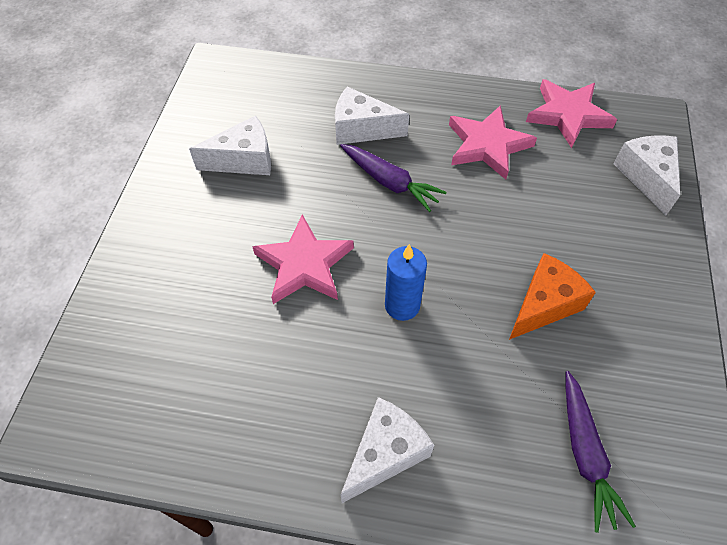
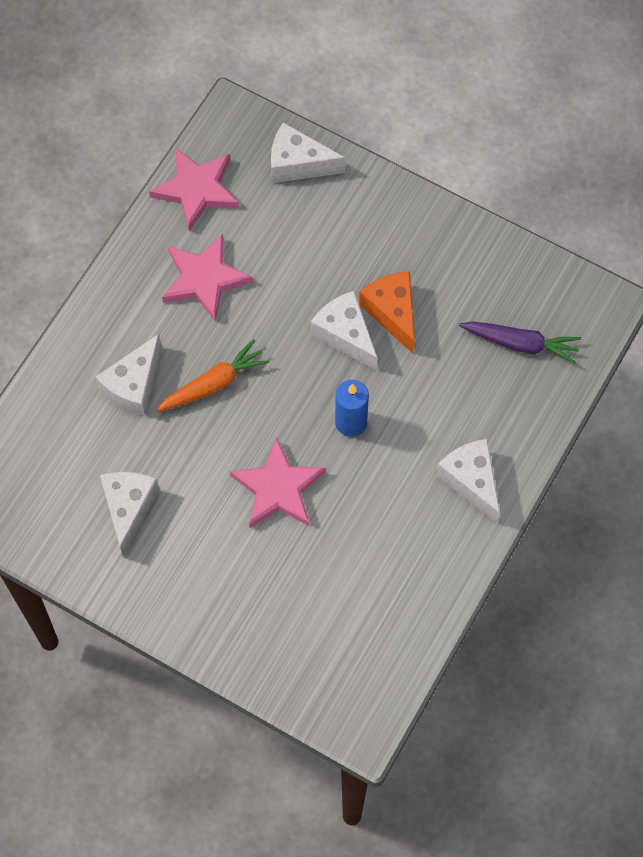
camera: 70 degrees left, 10 degrees up
purple carrot [340,144,447,212] -> orange carrot [156,339,270,412]
none -> white cheese [311,291,377,370]

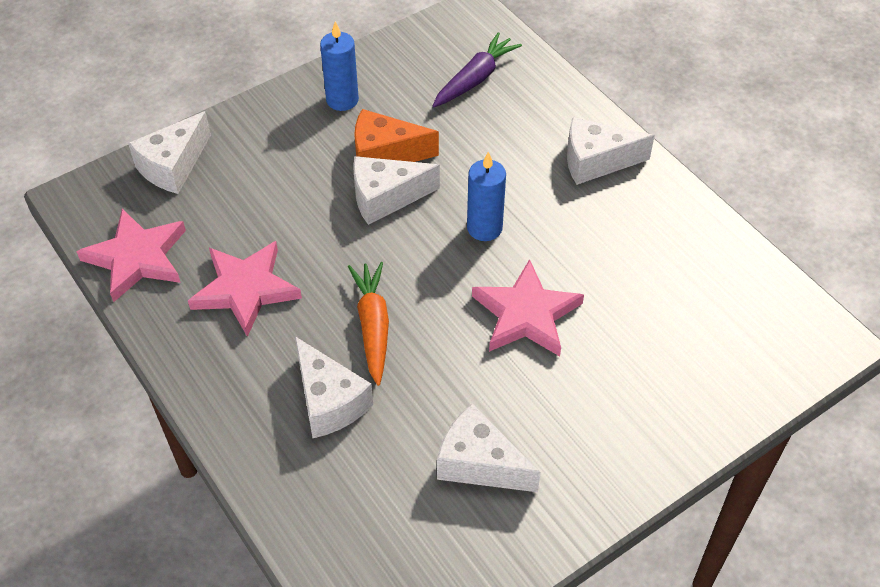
camera: 65 degrees left, 15 degrees down
none -> blue candle [320,21,359,111]

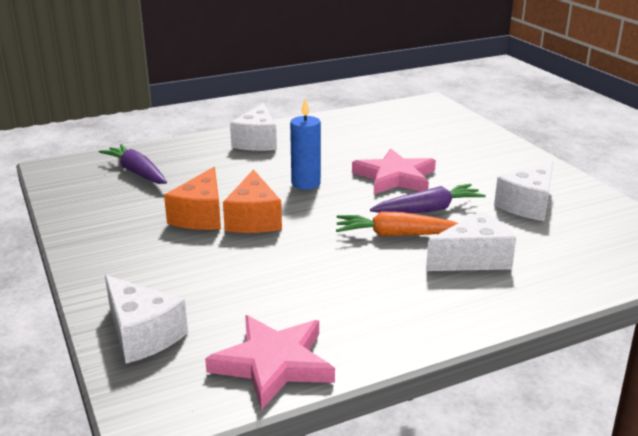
camera: 80 degrees left, 25 degrees down
pink star [188,241,302,337] -> none
blue candle [320,21,359,111] -> none
white cheese [353,156,440,225] -> orange cheese [223,169,282,233]
none -> purple carrot [370,184,486,213]

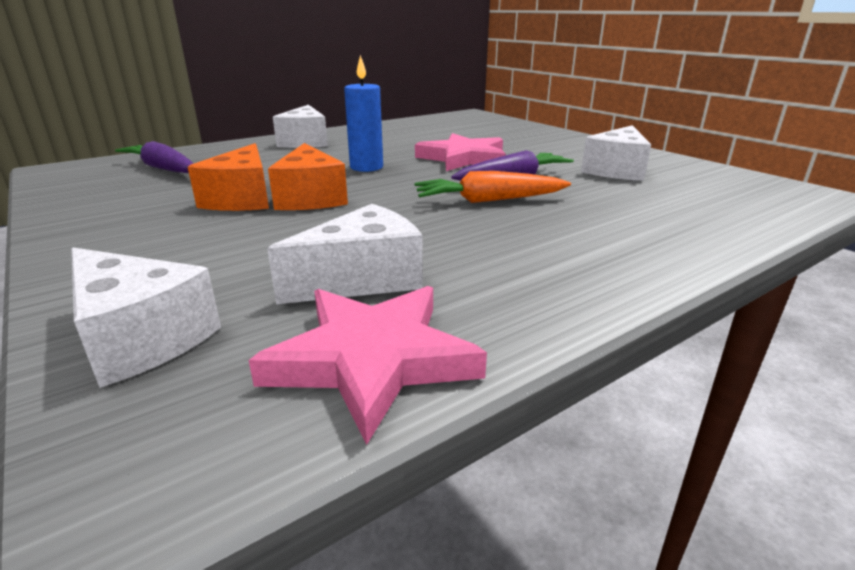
camera: 10 degrees left, 0 degrees up
white cheese [426,211,516,271] -> white cheese moved to [267,204,423,304]

